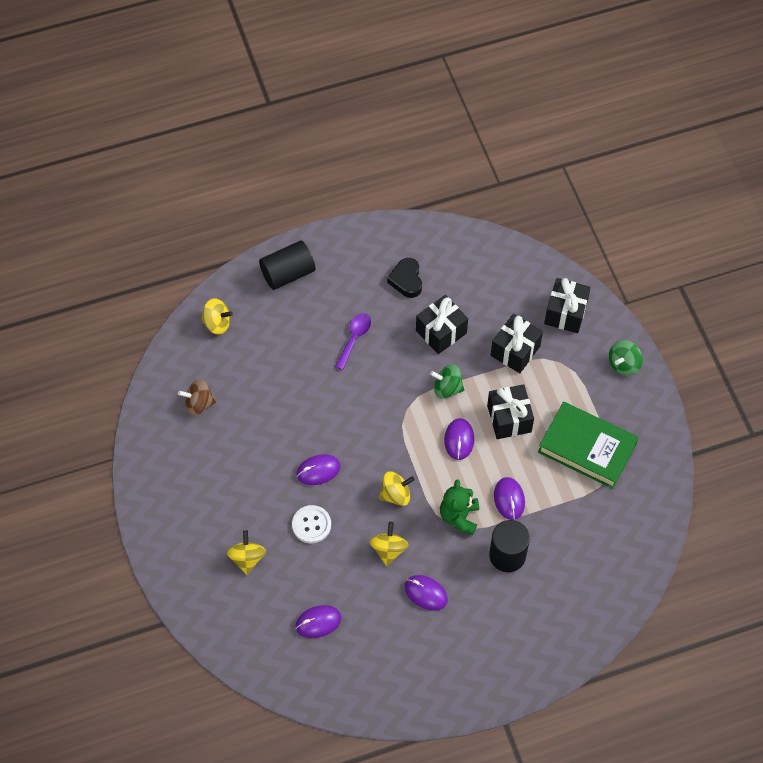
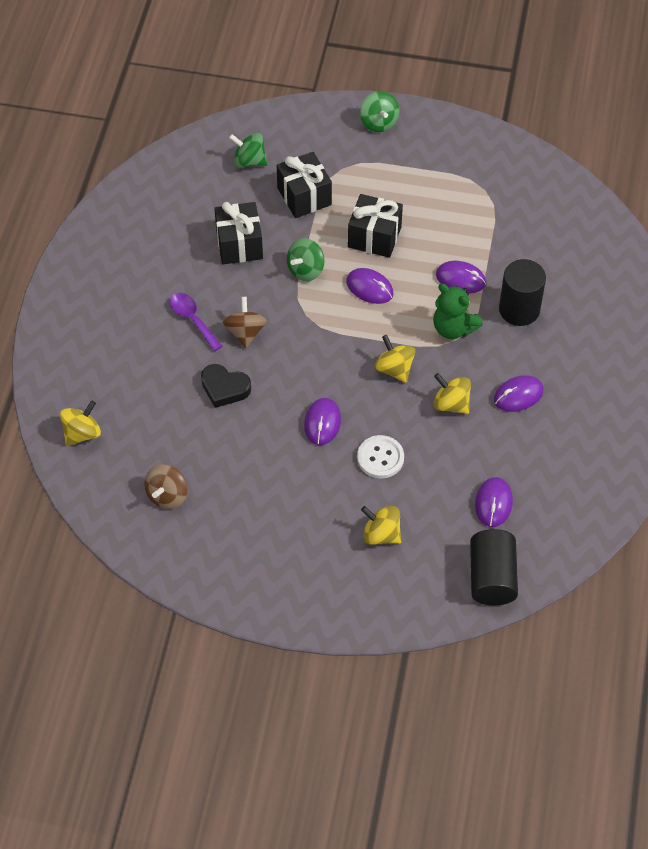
camera: 60 degrees left, 5 degrees down
black cylinder [259,241,316,290] -> black cylinder moved to [470,529,518,605]
yellow spinning top [379,471,415,506] -> yellow spinning top turned 45 degrees counterclockwise [375,335,416,383]
black heart [387,258,422,298] -> black heart moved to [201,364,251,408]
green book [538,402,639,489] -> none
black gift [544,278,591,333] -> none
none -> brown spinning top [223,297,267,348]
none -> green spinning top [229,133,268,168]

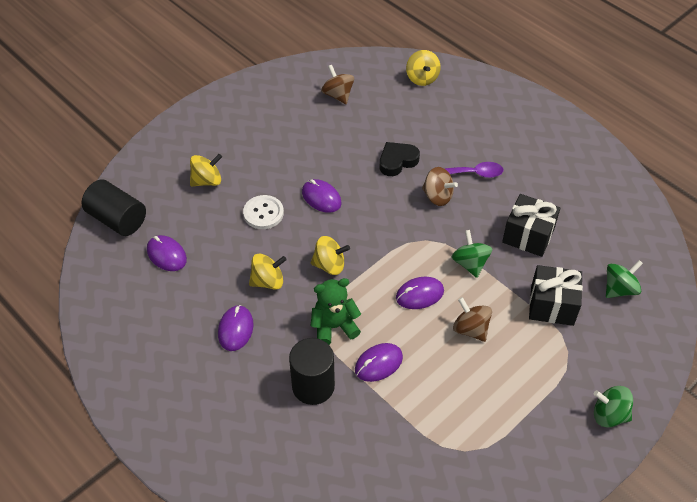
camera: 125 degrees right, 5 degrees down
black gift [348,194,403,258] -> brown spinning top [453,297,492,342]

